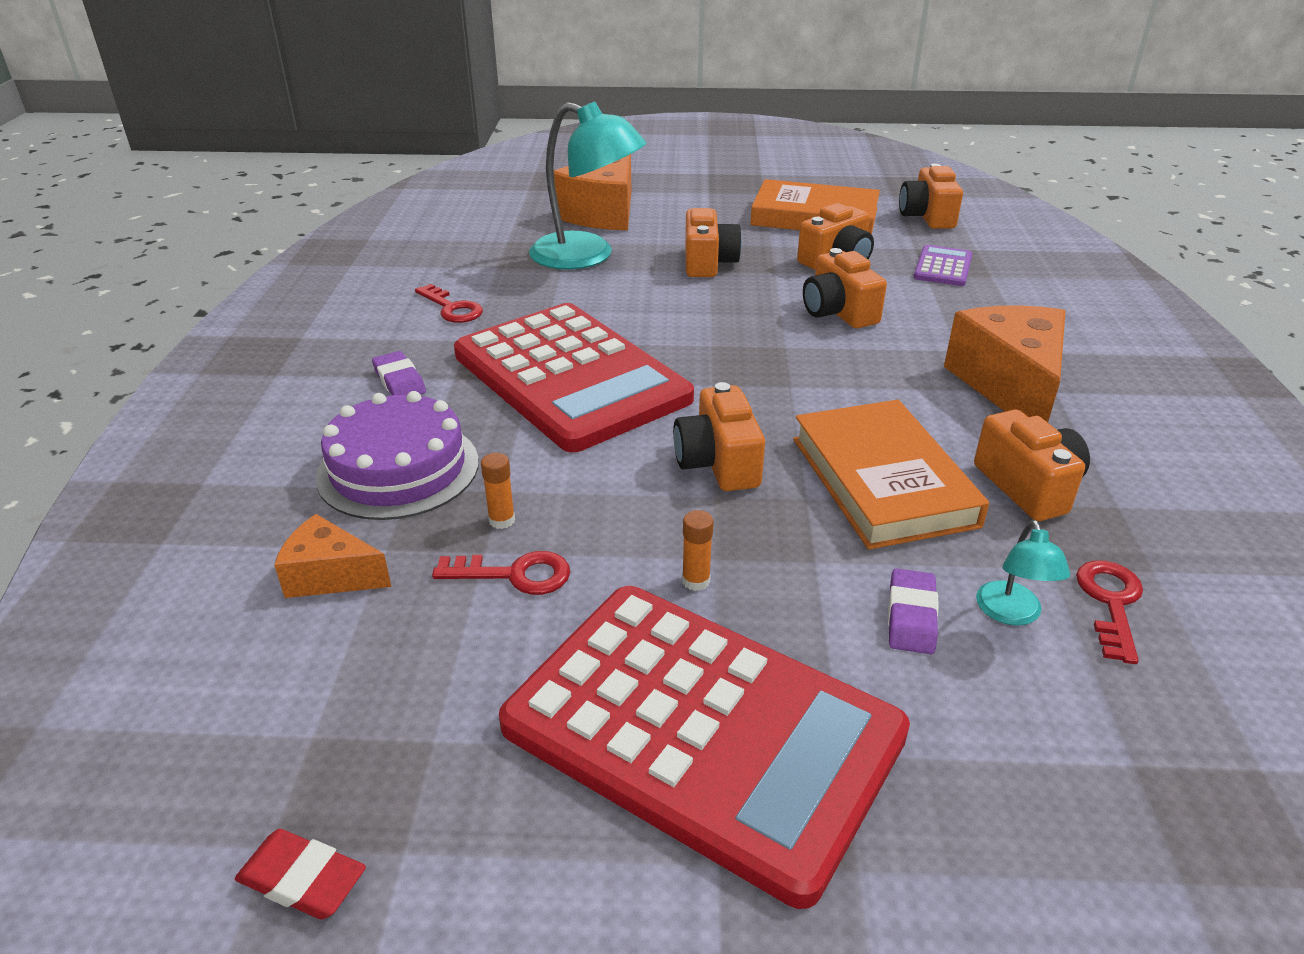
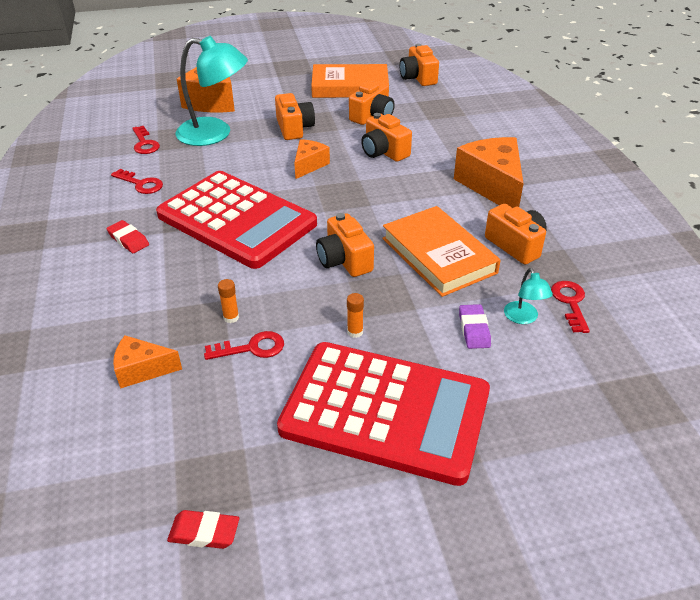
camera: 15 degrees left, 5 degrees up
purple cake [316,391,479,520] -> none
purple eraser [372,351,426,395] -> red eraser [106,220,149,253]
purple calculator [914,245,973,286] -> none
none -> red key [132,126,160,154]
none -> orange cheese [294,139,330,179]

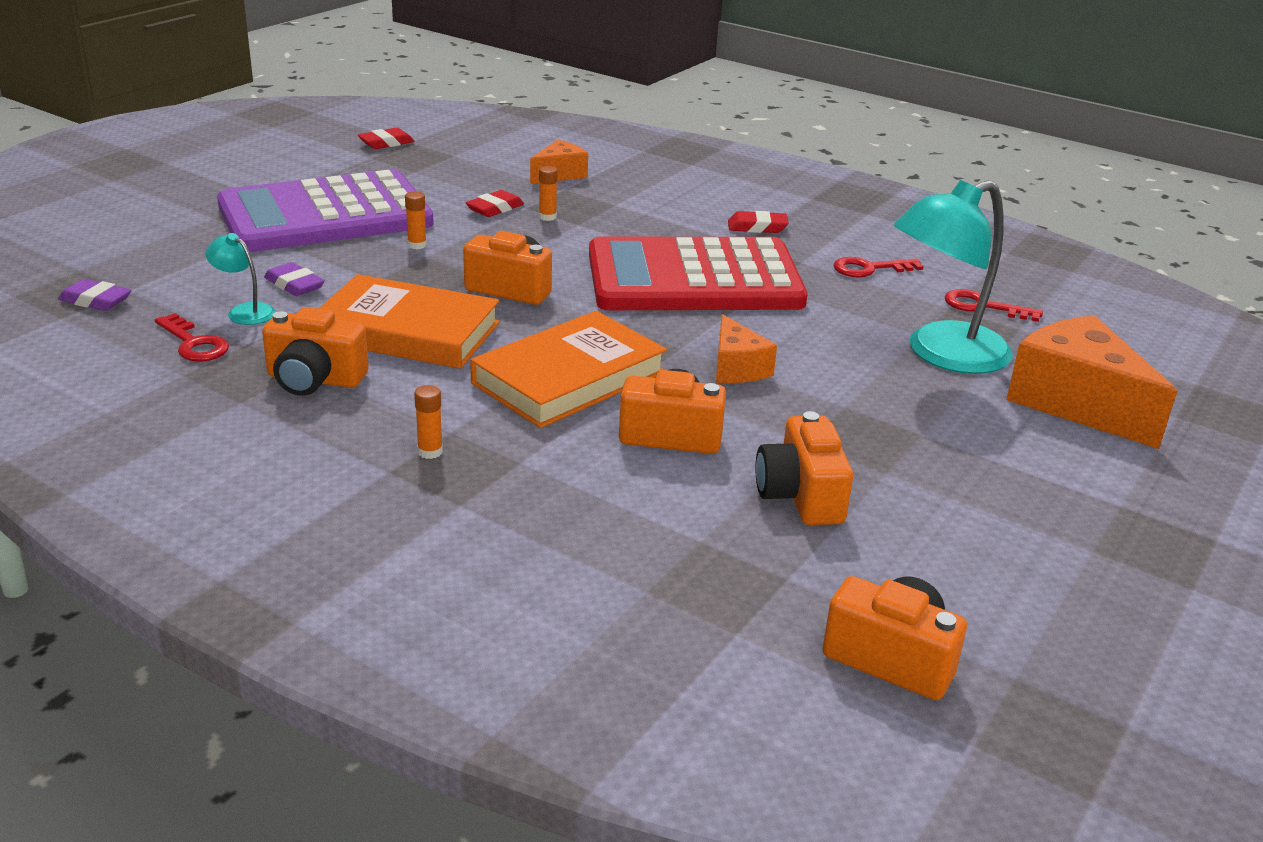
camera: 135 degrees right, 10 degrees down
red key [204,331,284,360] -> red eraser [466,190,524,217]
orange camera [275,93,315,140] -> none
red calculator [277,342,490,486] -> purple calculator [217,169,434,252]
orange book [311,64,389,98] -> orange book moved to [470,311,667,428]
orange cheese [454,137,524,208] -> orange glue stick [414,385,443,459]
none -> purple eraser [58,279,131,311]

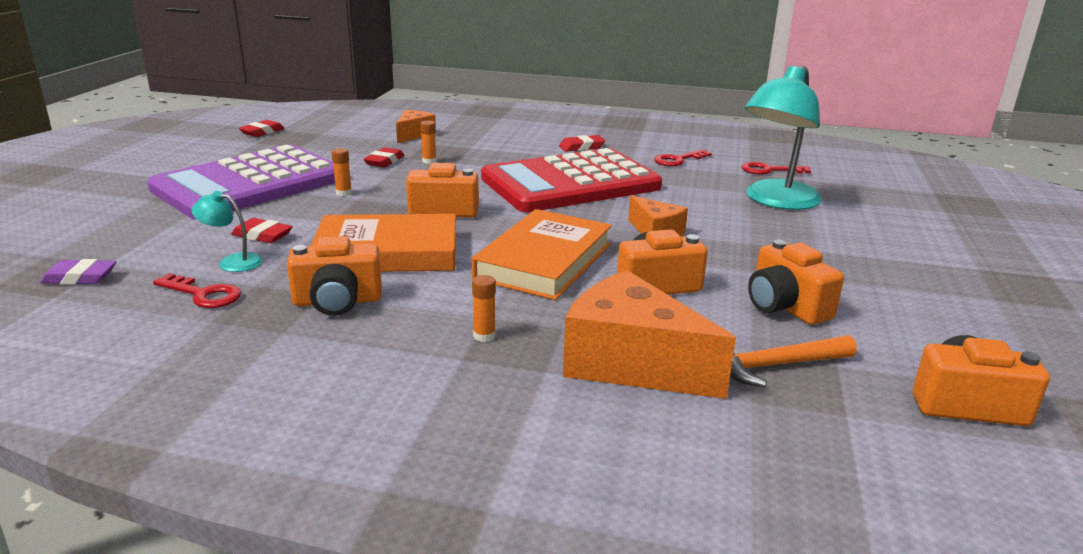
camera: 20 degrees left, 5 degrees down
purple eraser [264,262,325,296] -> red eraser [231,218,293,243]
orange cheese [1006,315,1177,449] -> orange cheese moved to [563,270,736,399]
none -> orange hammer [730,335,857,387]

